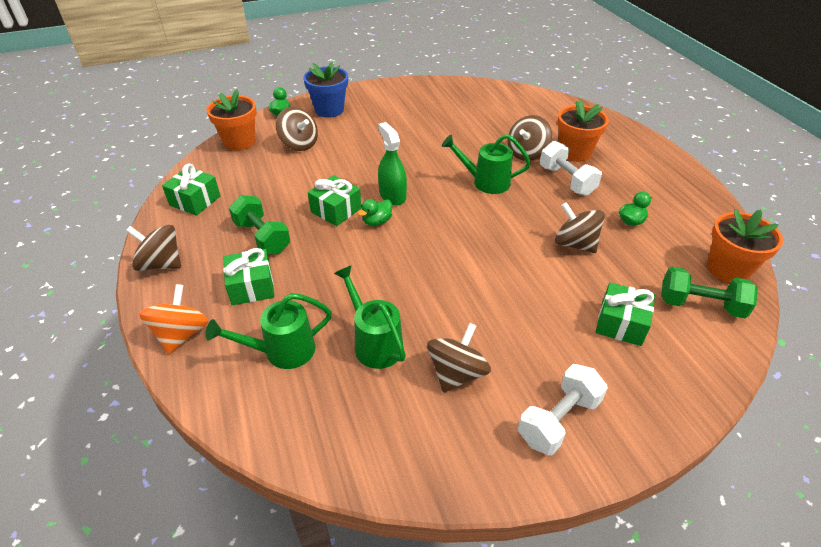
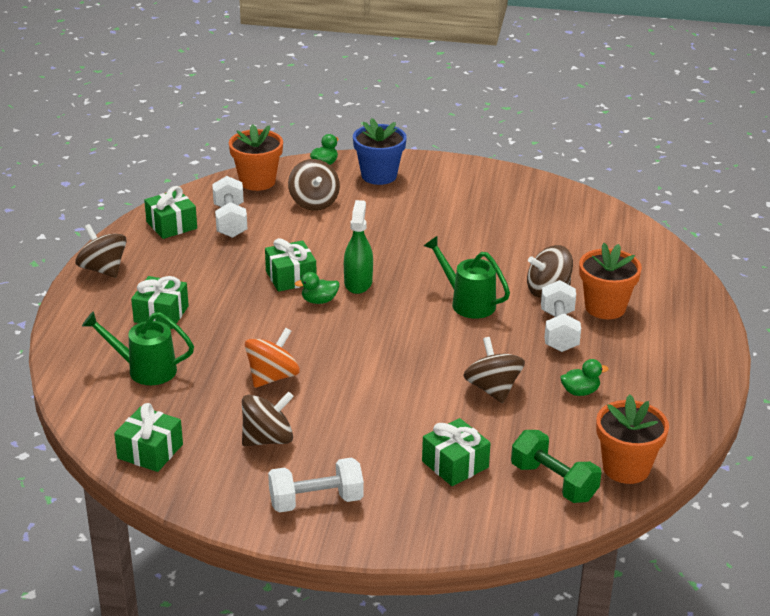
camera: 30 degrees right, 10 degrees down
orange spinning top [139,284,209,354] -> orange spinning top moved to [245,328,300,388]
green dumbbell [229,195,290,254] -> none
green watering can [334,265,406,369] -> none
none -> green gift [114,403,183,472]
none -> white dumbbell [212,176,247,238]

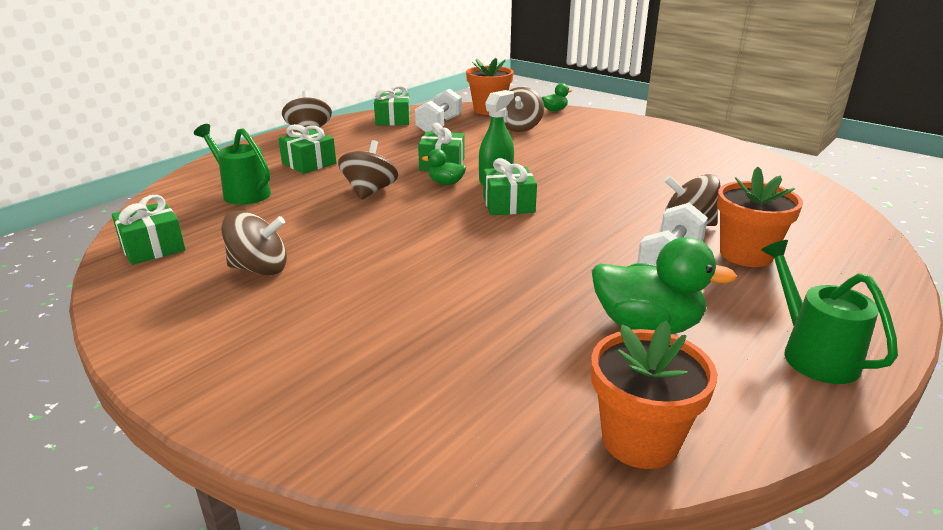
camera: 30 degrees right, 5 degrees down
orange spinning top [245,328,300,388] -> none
white dumbbell [268,457,364,513] -> none
blue flower pot [353,118,407,185] -> none
green gift [422,418,491,486] -> green gift moved to [483,158,537,215]
green watering can [424,236,510,319] -> green watering can moved to [761,240,898,384]
brown spinning top [463,337,525,403] -> brown spinning top moved to [338,140,398,200]
green dumbbell [511,430,602,503] -> none
green duck [560,359,609,396] -> green duck [592,237,737,334], size x1.96

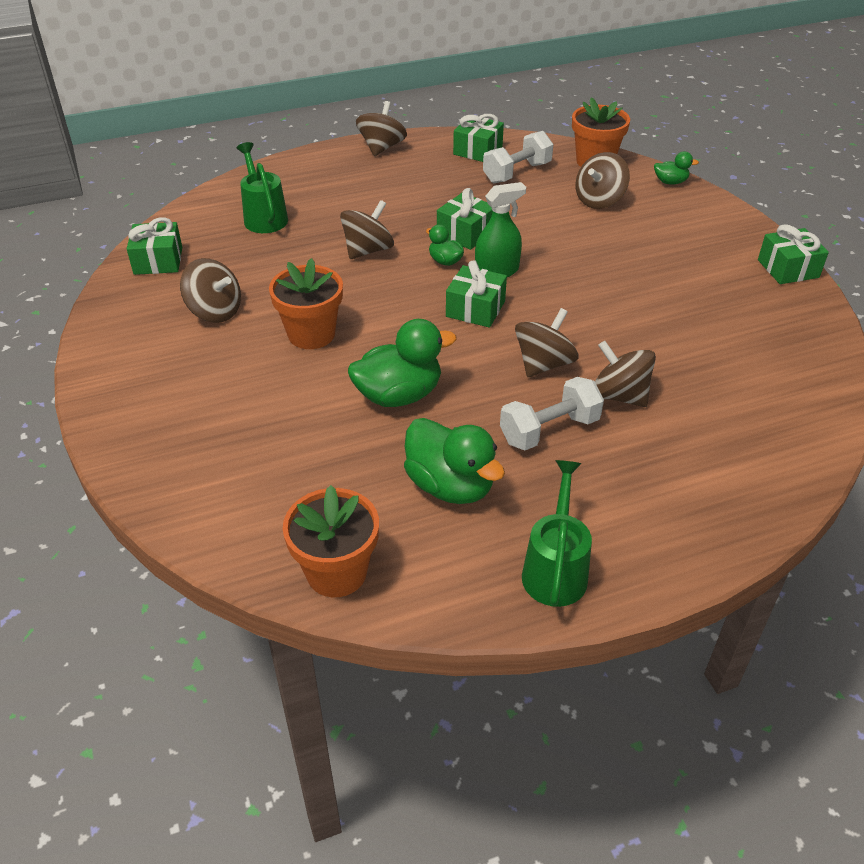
camera: 30 degrees right, 15 degrees up
green gift [278,124,336,174] -> green gift moved to [758,224,829,284]
orange flower pot [717,167,803,267] -> orange flower pot moved to [269,258,343,349]
none -> green duck [348,319,457,407]
none -> brown spinning top [515,308,578,377]

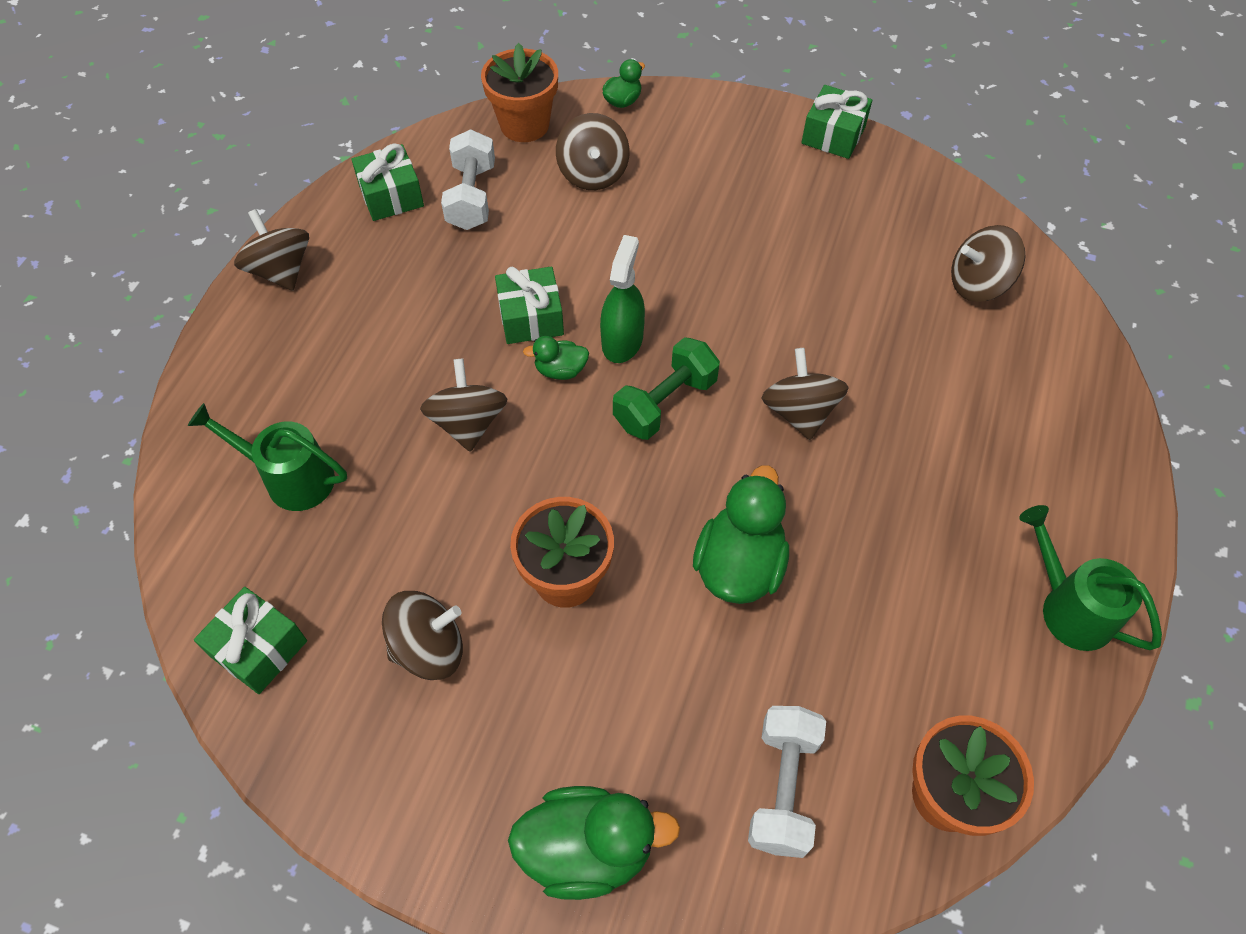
camera: 50 degrees left, 15 degrees up
green duck [404,418,505,504] -> green duck moved to [508,786,681,900]
green gift [446,260,507,328] -> green dumbbell [613,337,720,440]
white dumbbell [500,377,604,450] -> white dumbbell moved to [748,706,826,858]
brown spinning top [595,341,656,407] -> brown spinning top moved to [951,225,1026,302]

